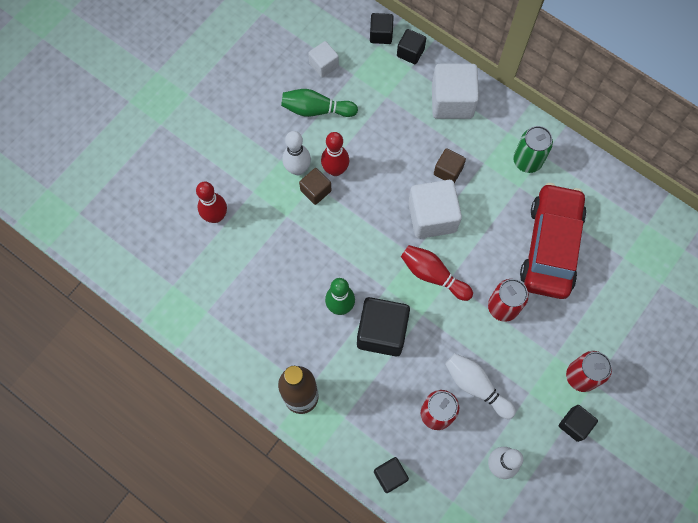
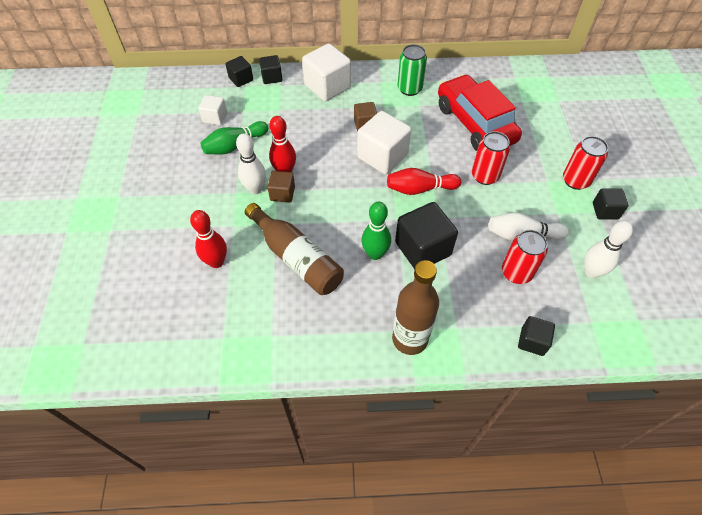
camera: 40 degrees left, 15 degrees down
none -> brown bottle [245,203,344,295]

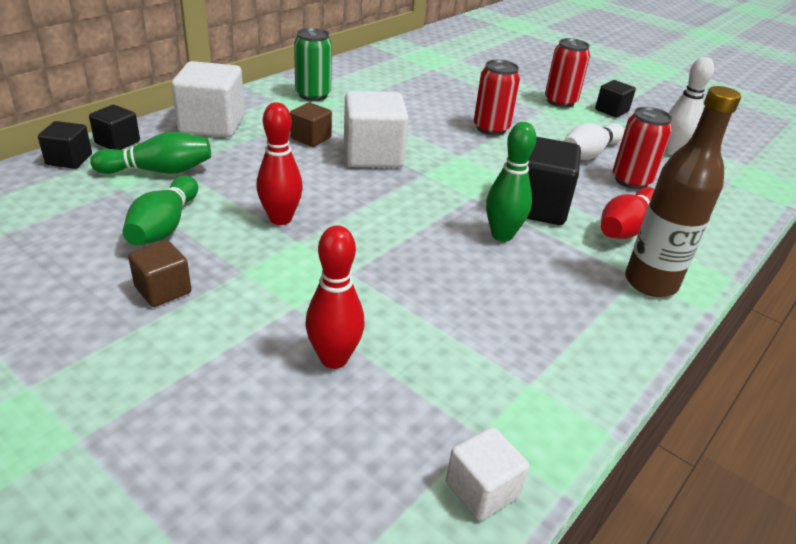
camera: 50 degrees left, 20 degrees down
white cube [198,95,227,125] -> white cube moved to [446,427,529,521]
white bowling pin [236,133,266,194] -> none
brown bottle [245,203,344,295] -> none
brown cube [267,171,295,203] -> brown cube moved to [128,240,191,307]
red bowling pin [387,168,461,195] -> red bowling pin moved to [601,187,655,239]
red car [438,74,522,151] -> none
black cube [518,316,555,356] -> none
none -> green bowling pin [90,132,211,174]

